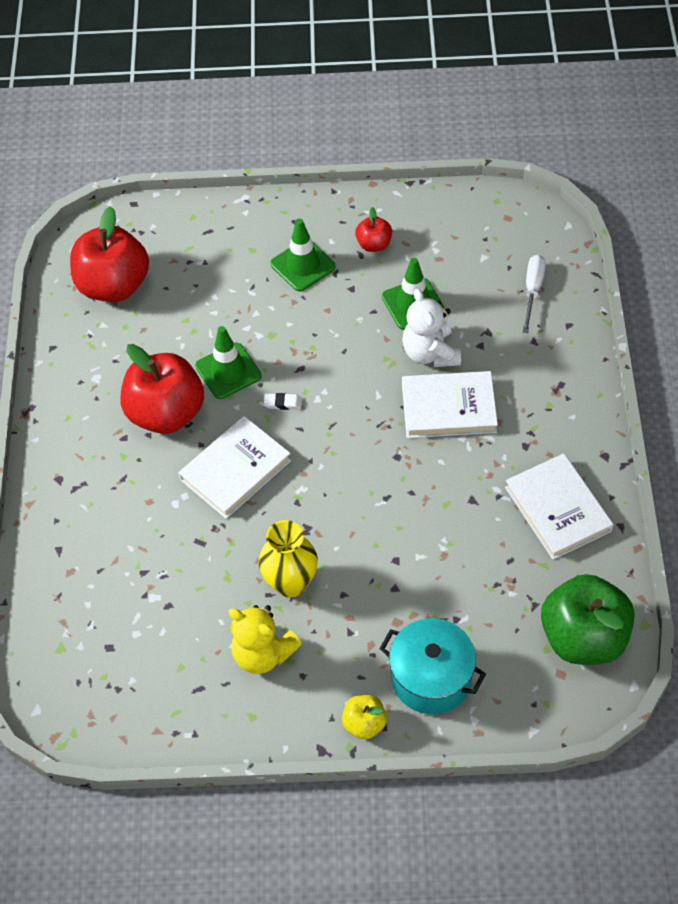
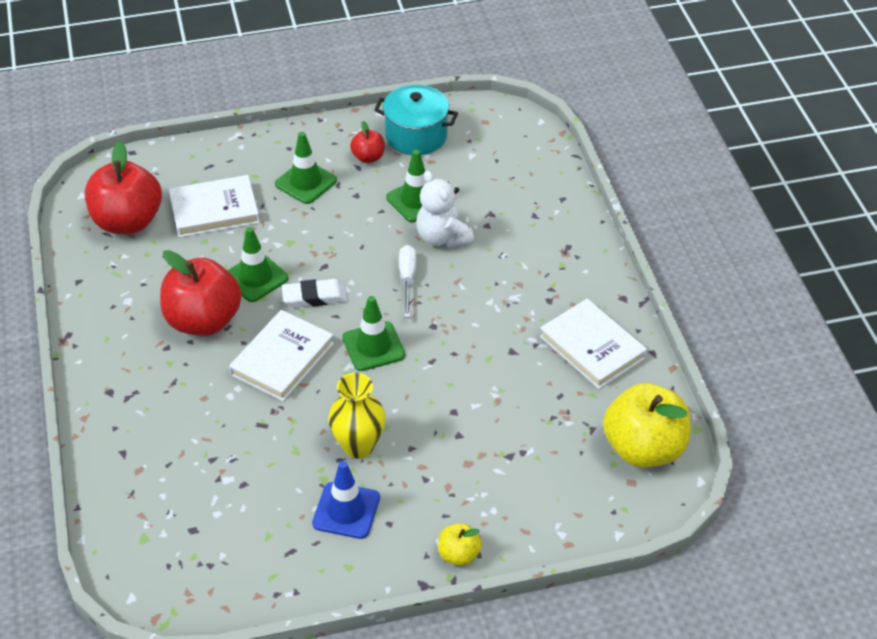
camera: 15 degrees left, 10 degrees down
yellow teddy bear [228,605,302,674] -> blue traffic cone [312,461,380,539]
white eraser [264,393,302,410] -> white eraser [282,279,347,308], size x1.76
turquoise pot [379,618,486,714] -> turquoise pot moved to [374,85,458,155]
white book [402,371,498,438] -> white book moved to [169,175,260,238]
white screwdriver [522,255,546,333] -> white screwdriver moved to [399,245,416,317]
green apple [541,574,634,665] -> yellow apple [603,383,690,468]
none -> green traffic cone [342,296,405,371]

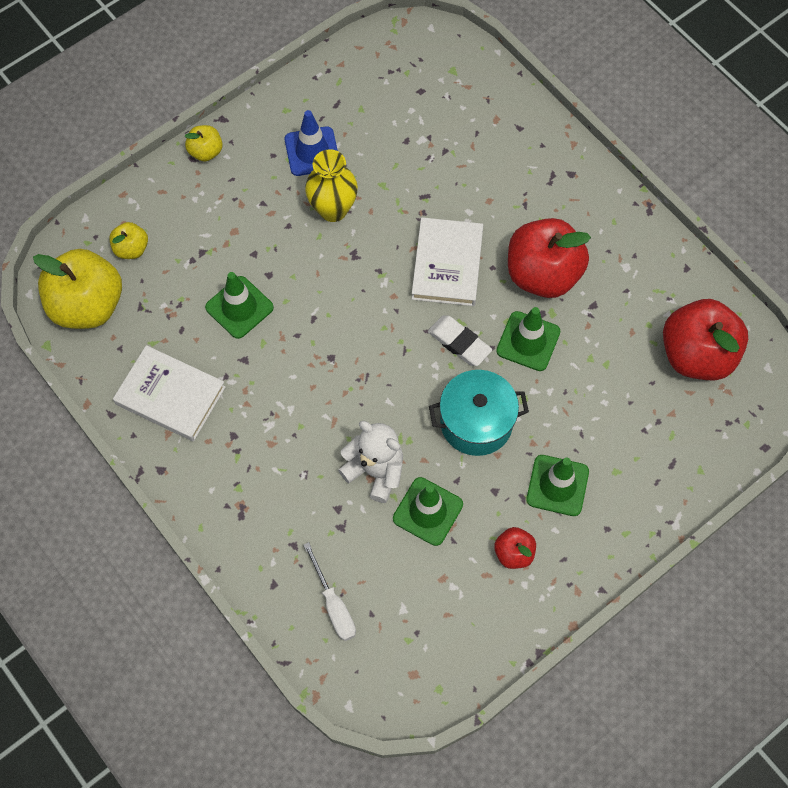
camera: 155 degrees right, 20 degrees up
white book [169,175,260,238] -> none
white eraser [282,279,347,308] -> white eraser turned 75 degrees clockwise [428,315,492,366]
green traffic cone [342,296,405,371] -> green traffic cone moved to [205,272,274,339]
turquoise pot [374,85,458,155] -> turquoise pot moved to [429,370,529,456]
white screwdriver [399,245,416,317] -> white screwdriver moved to [303,542,356,641]
none -> yellow apple [109,222,148,259]

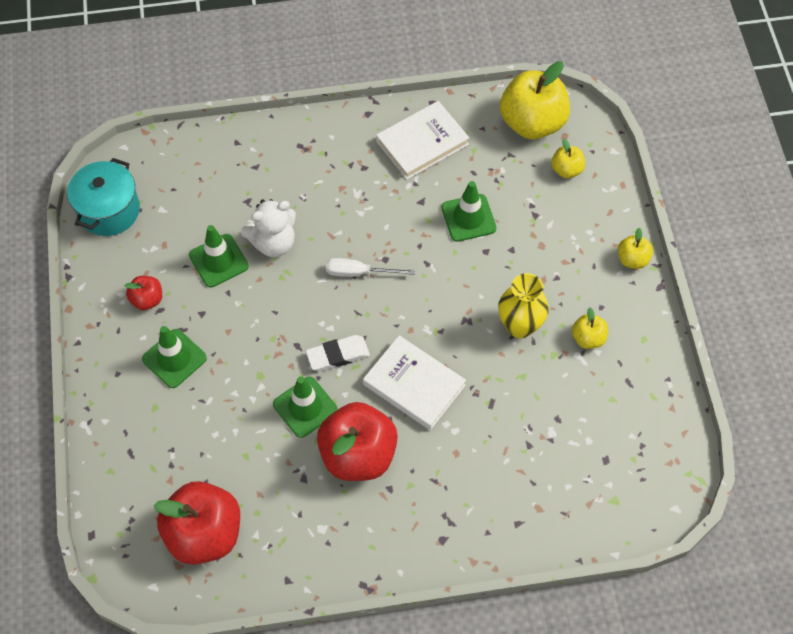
camera: 120 degrees right, 5 degrees down
blue traffic cone [285,110,338,176] -> yellow apple [572,307,608,349]
white screwdriver [303,542,356,641] -> white screwdriver moved to [326,258,415,277]
turquoise pot [429,370,529,456] -> turquoise pot moved to [67,158,140,236]

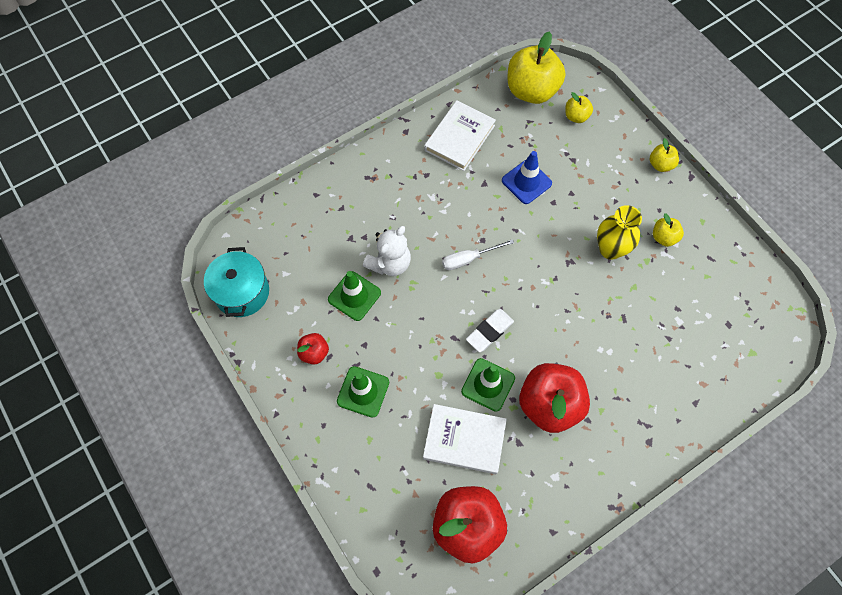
camera: 25 degrees left, 5 degrees up
white book [363,335,466,430] -> white book moved to [423,404,507,474]
green traffic cone [442,181,496,242] -> blue traffic cone [502,151,552,204]

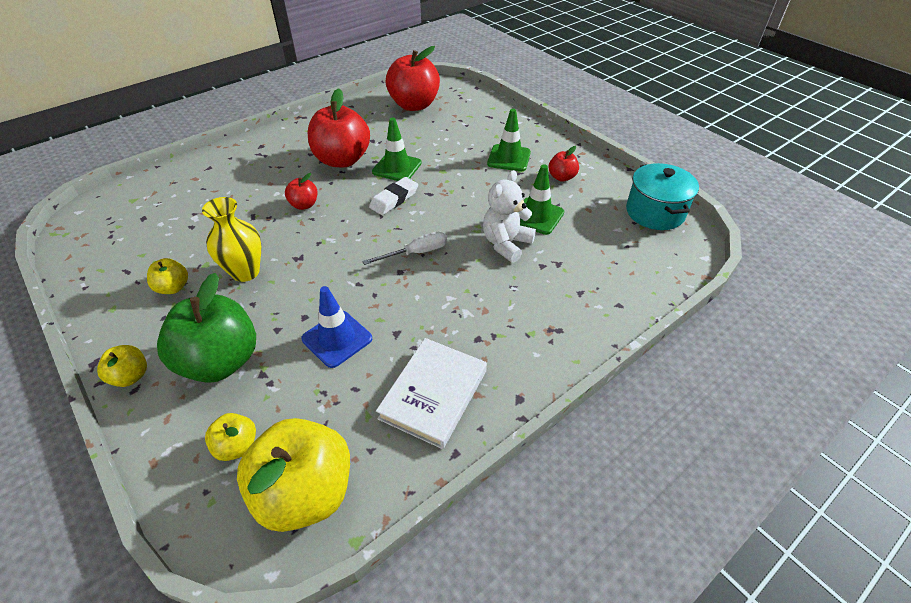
camera: 175 degrees right, 20 degrees down
white book [423,404,507,474] -> none
none -> green apple [157,273,256,383]
none -> red apple [285,173,317,210]

